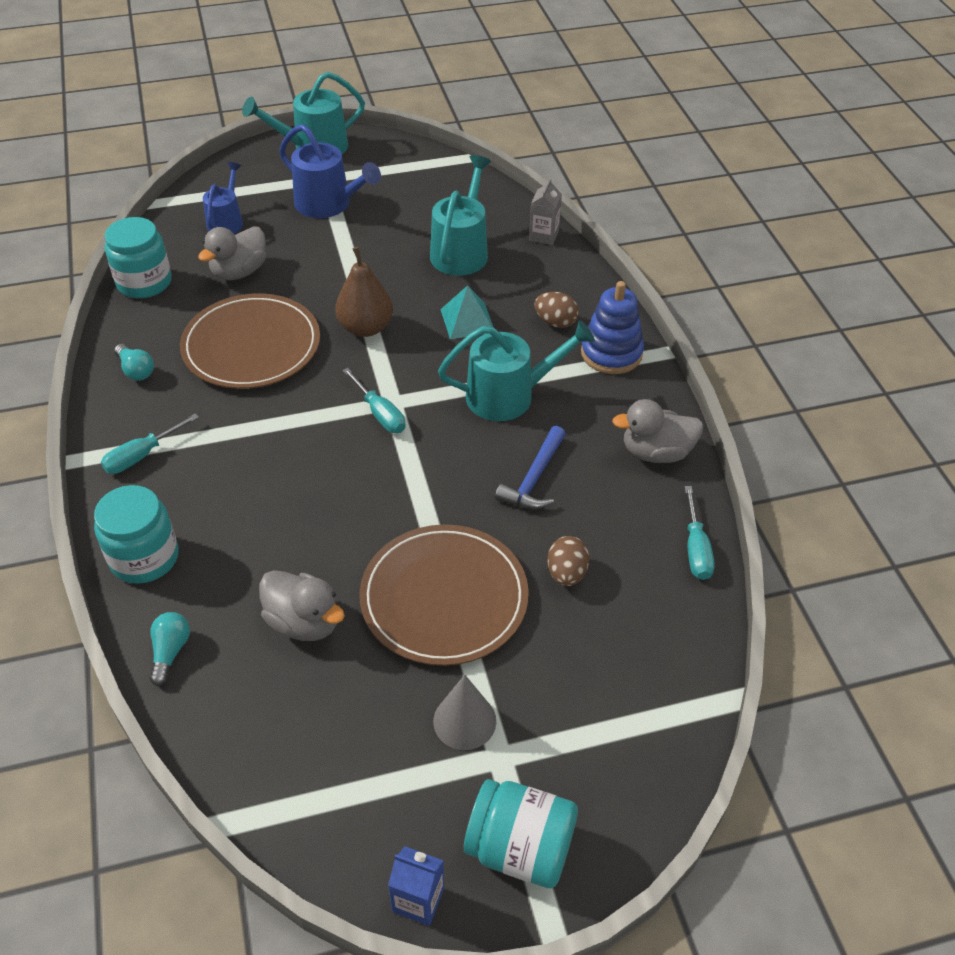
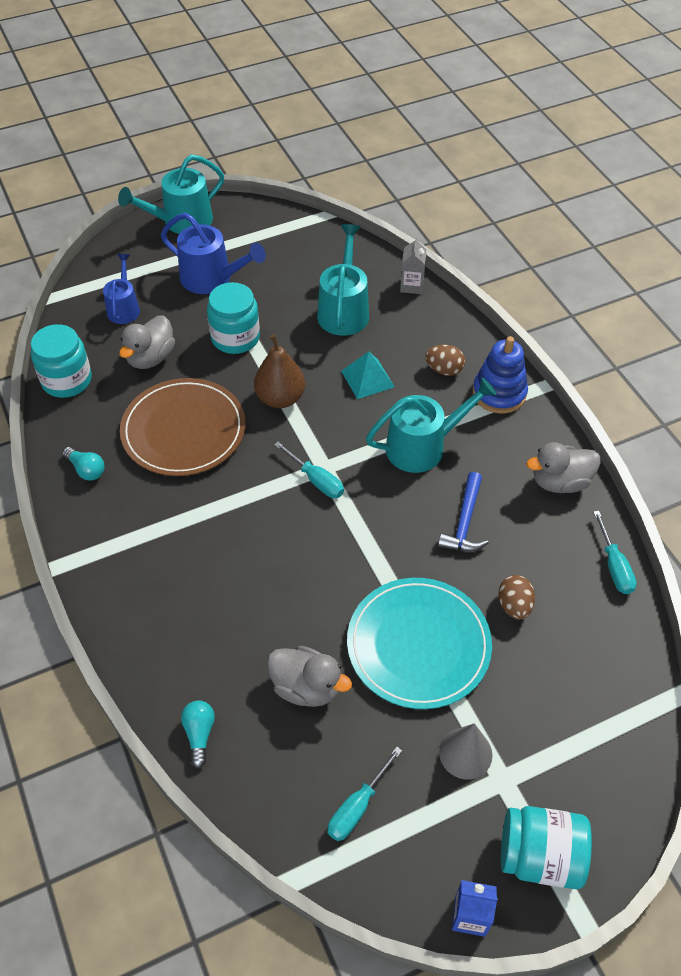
camera: 10 degrees left, 5 degrees up
turquoise jar [94,485,178,584] -> turquoise jar moved to [207,282,260,354]
turquoise screwdriver [101,414,199,474] -> turquoise screwdriver moved to [328,747,402,841]
brown plate [359,524,529,666] -> turquoise plate [347,578,492,709]

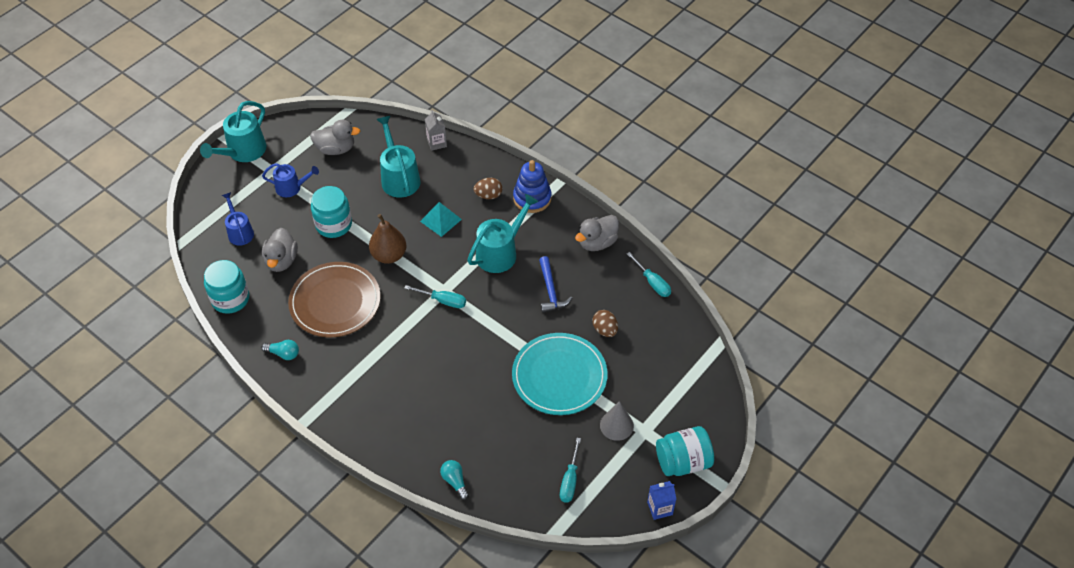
camera: 25 degrees left, 0 degrees up
blue watering can [161,213,266,294] -> blue watering can [262,163,319,197], size x0.64
grey duck [267,646,352,707] -> grey duck moved to [310,120,360,155]

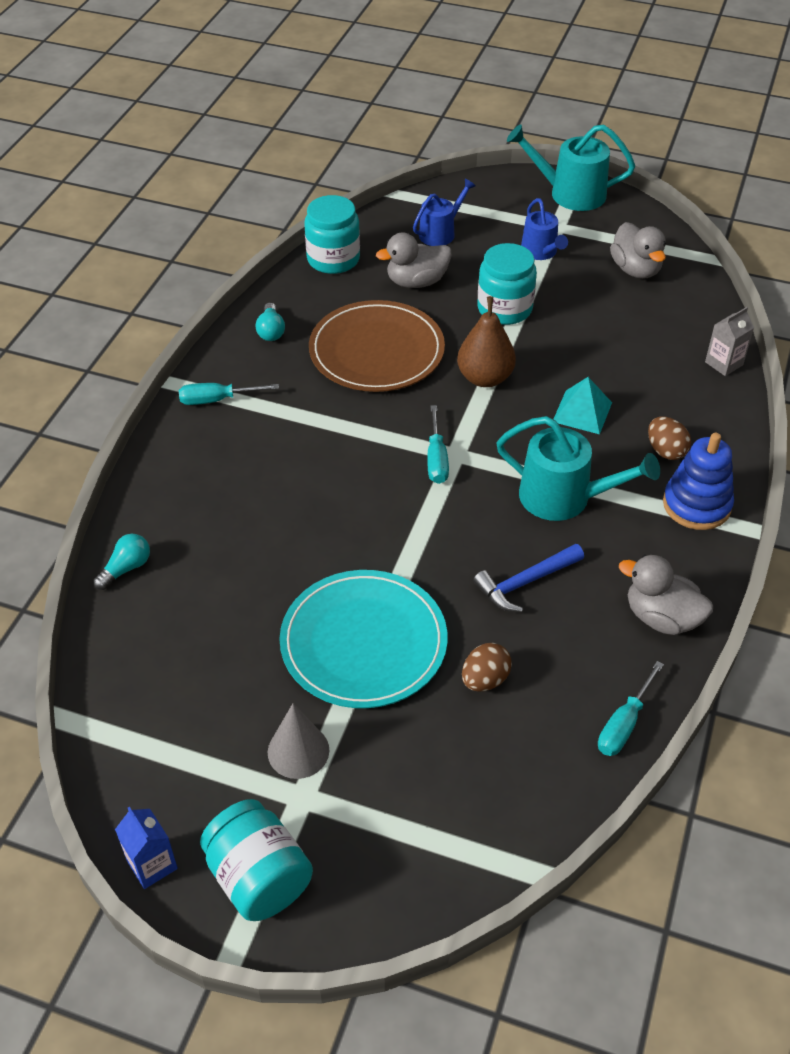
camera: 70 degrees right, 5 degrees down
turquoise watering can [376,116,420,198] -> none
turquoise screwdriver [560,438,581,503] -> turquoise screwdriver moved to [179,383,279,405]

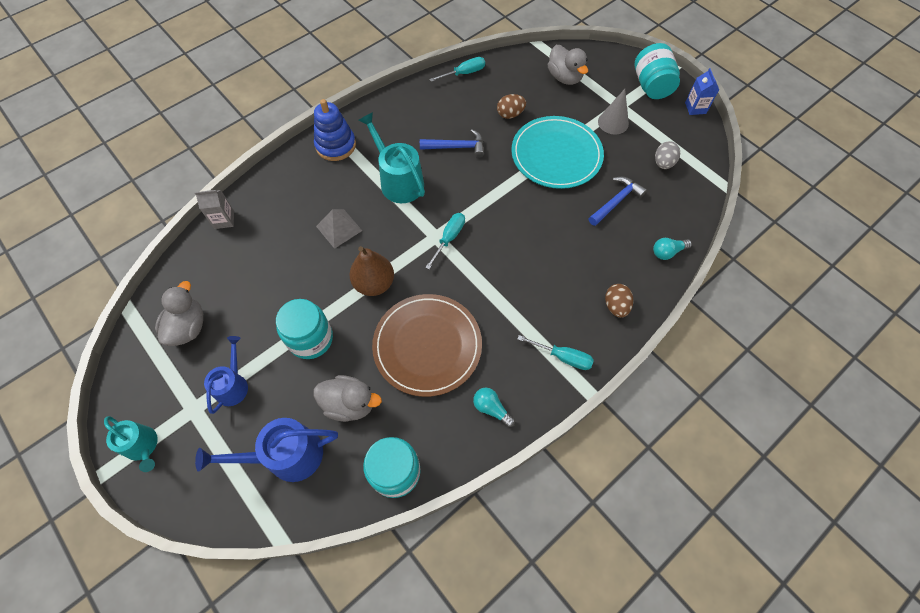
camera: 150 degrees left, 15 degrees up
turquoise light bulb [256,303,285,341] -> turquoise light bulb turned 75 degrees counterclockwise [473,388,515,427]
blue watering can [413,178,476,246] -> blue watering can [195,418,338,482], size x1.57
turquoise watering can [507,124,635,211] -> turquoise watering can [104,416,158,472], size x0.64
turquoise pyramid [553,377,612,434] -> grey pyramid [316,209,362,249]
grey duck [619,555,713,635] -> grey duck moved to [548,45,588,85]
brown egg [648,417,691,460] -> brown egg moved to [605,284,633,318]
none -> blue hammer [589,177,647,226]
none -> grey egg [655,141,680,169]

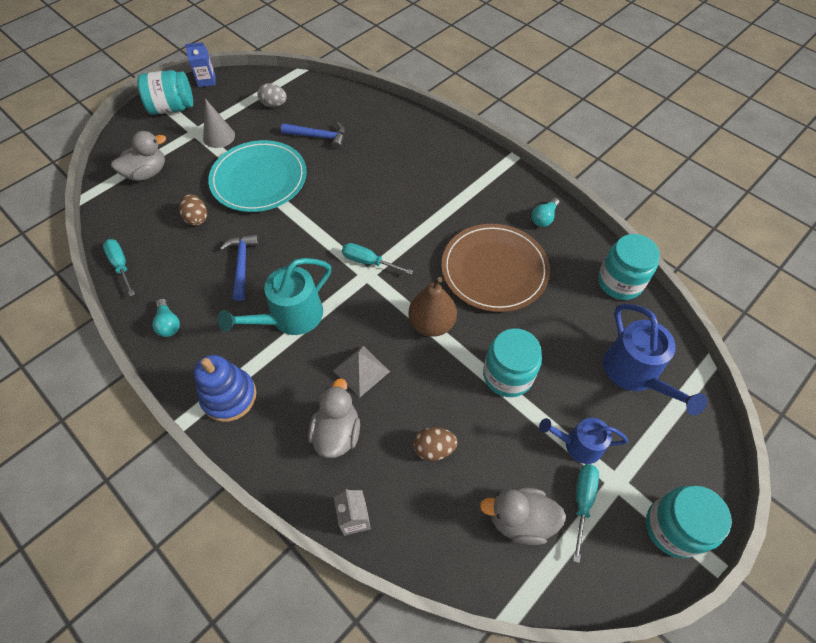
camera: 95 degrees left, 5 degrees down
turquoise watering can [104,416,158,472] -> turquoise jar [646,485,732,558]
grey duck [314,375,382,422] -> grey duck moved to [308,378,360,458]
turquoise screwdriver [517,335,594,370] -> turquoise screwdriver moved to [573,464,599,563]
blue hammer [589,177,647,226] -> blue hammer turned 150 degrees clockwise [281,122,345,149]
brown egg [605,284,633,318] -> brown egg moved to [413,427,458,461]
turquoise light bulb [653,238,692,260] -> turquoise light bulb moved to [152,299,180,337]

